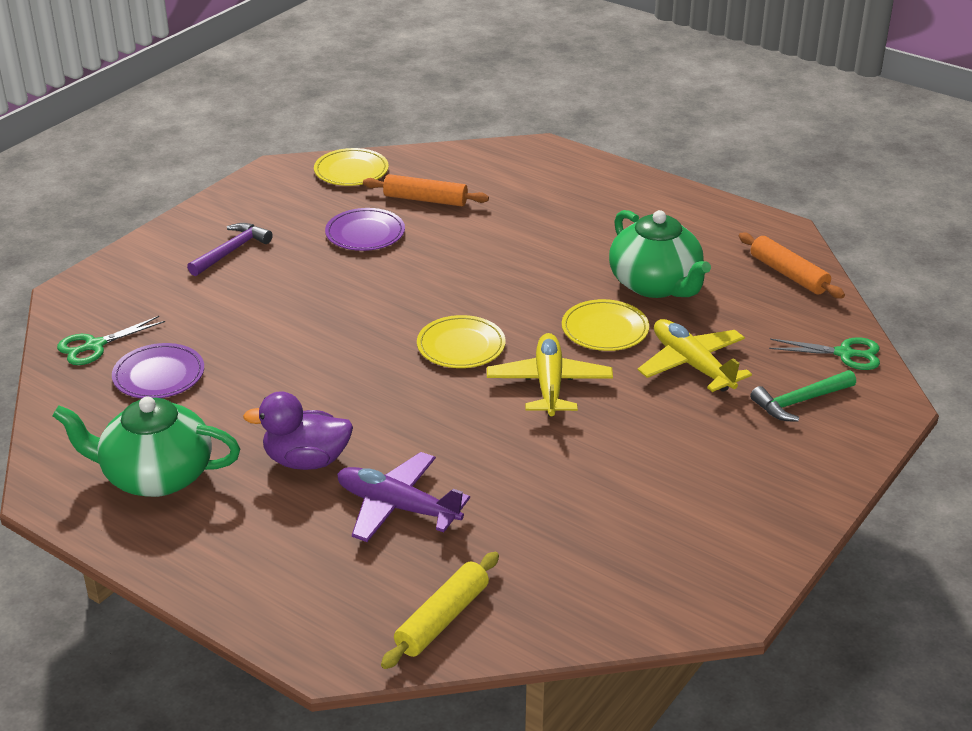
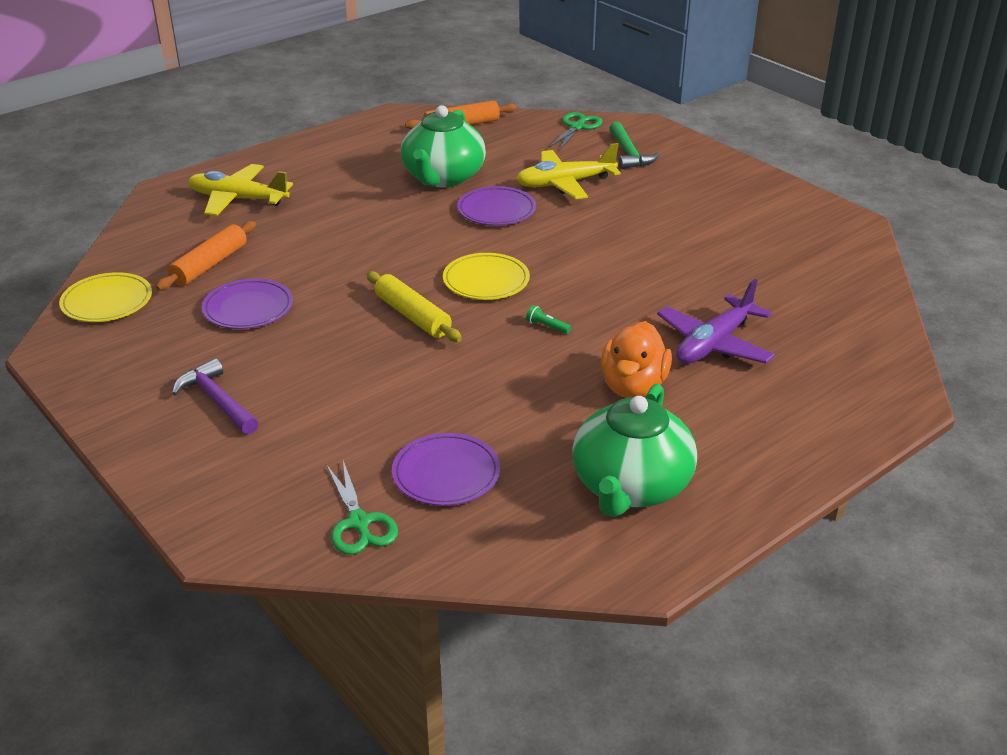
camera: 75 degrees left, 0 degrees up
purple duck [243,391,353,470] -> orange duck [601,321,672,398]
yellow rolling pin [381,552,499,669] -> yellow rolling pin moved to [367,271,462,342]
yellow plane [487,333,613,417] -> yellow plane moved to [188,164,293,216]
yellow plate [562,299,649,351] -> purple plate [457,186,536,225]
green teapot [609,210,711,298] -> green teapot turned 120 degrees clockwise [401,105,486,188]
none -> green flashlight [526,305,571,334]

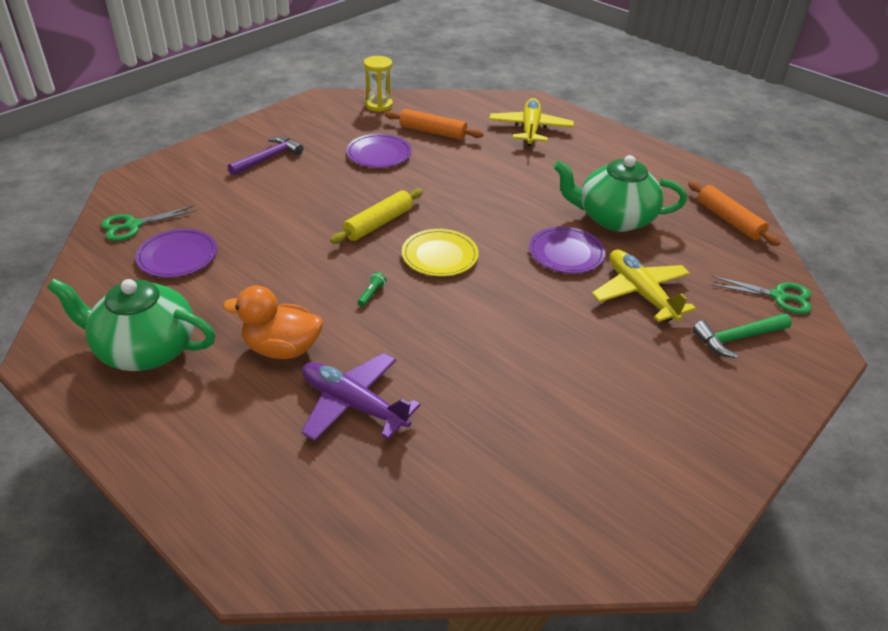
camera: 80 degrees right, 5 degrees up
yellow plate [59,272,152,322] -> yellow hourglass [364,56,393,112]

